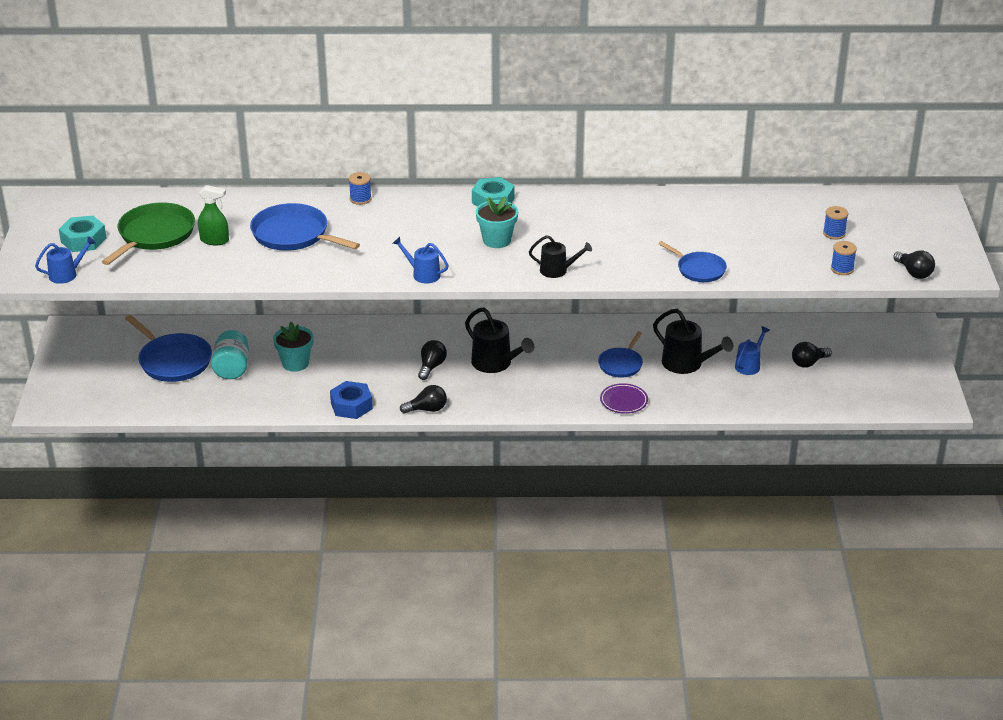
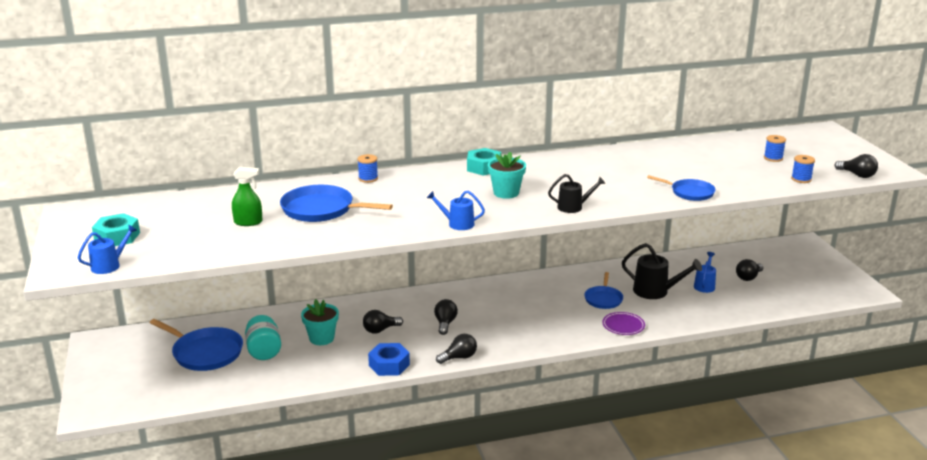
camera: 15 degrees left, 10 degrees down
green pan [102,202,195,265] -> none
black watering can [465,307,534,373] -> none
none -> black light bulb [363,310,403,334]

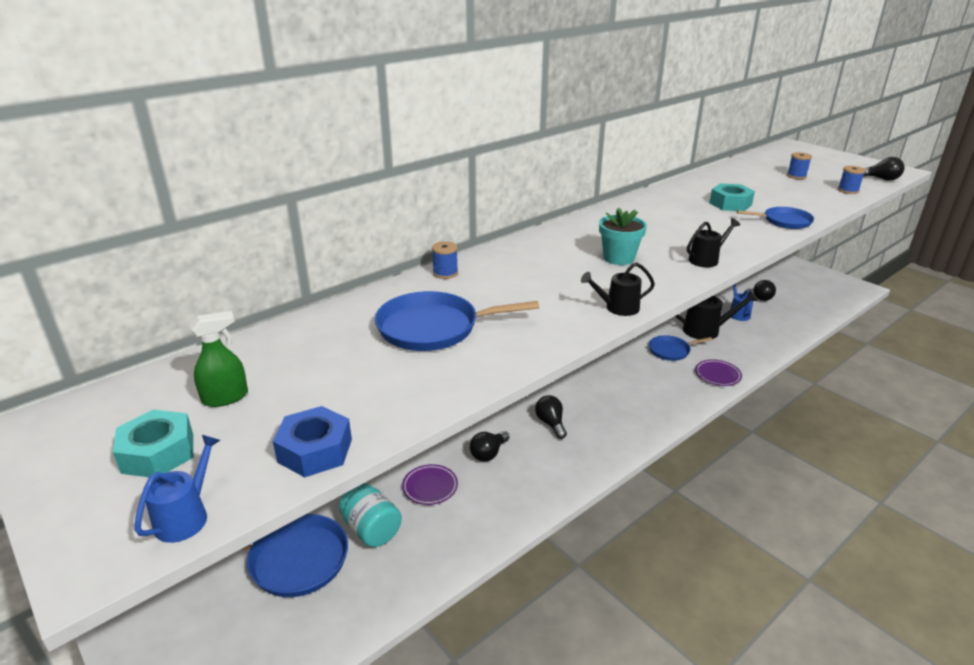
camera: 25 degrees left, 5 degrees up
green spray bottle [232,167,263,226] -> green spray bottle moved to [190,311,248,407]
turquoise flower pot [301,299,339,345] -> purple plate [402,464,458,505]
blue nut [368,343,410,376] -> blue nut moved to [273,406,352,477]
blue watering can [427,190,485,230] -> black watering can [581,262,655,316]
black light bulb [436,334,477,364] -> none
turquoise nut [467,148,501,176] -> turquoise nut moved to [709,183,755,211]
blue pan [584,272,623,309] -> blue pan turned 90 degrees clockwise [649,335,712,361]

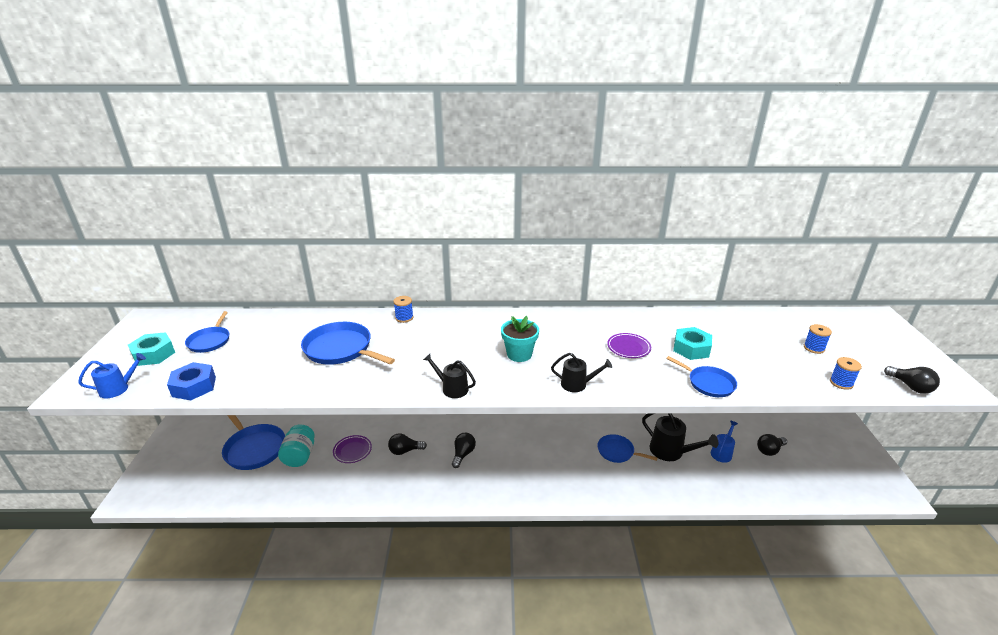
camera: 40 degrees right, 0 degrees up
green spray bottle [190,311,248,407] -> blue pan [185,311,229,353]
purple plate [695,359,742,386] -> purple plate moved to [607,333,651,358]

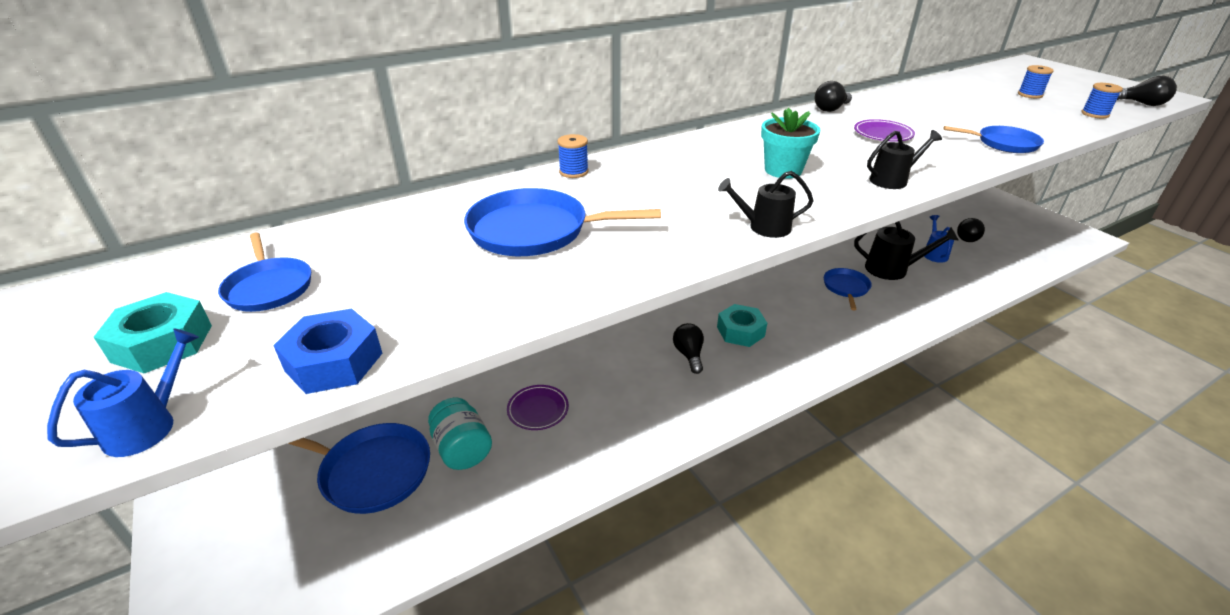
camera: 30 degrees left, 5 degrees up
black light bulb [388,433,427,455] -> black light bulb moved to [815,81,852,112]
blue pan [597,434,658,463] -> blue pan turned 105 degrees clockwise [824,268,872,310]
turquoise nut [673,327,712,360] -> turquoise nut moved to [717,304,767,347]

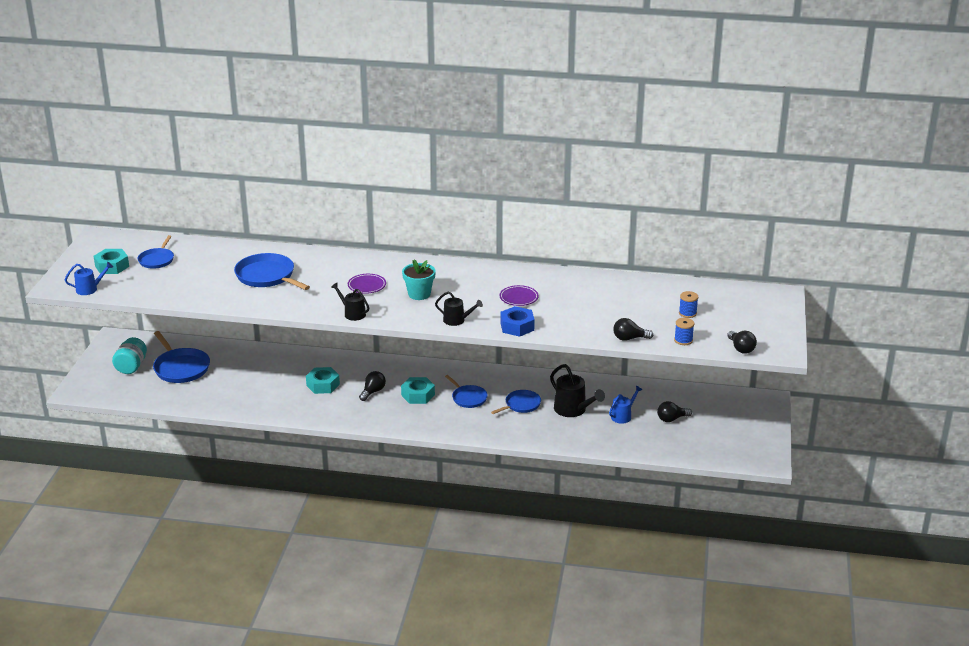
camera: 40 degrees right, 5 degrees down
blue nut [273,309,382,394] -> blue nut moved to [500,306,535,337]
turquoise jar [428,398,492,470] -> turquoise jar moved to [112,337,147,374]
purple plate [507,385,569,430] -> purple plate moved to [348,274,386,294]
blue spool [558,134,589,178] -> none
black light bulb [815,81,852,112] -> black light bulb moved to [613,318,653,341]
blue pan [944,126,1044,153] -> blue pan moved to [445,375,488,408]
none -> turquoise nut [306,367,340,394]

